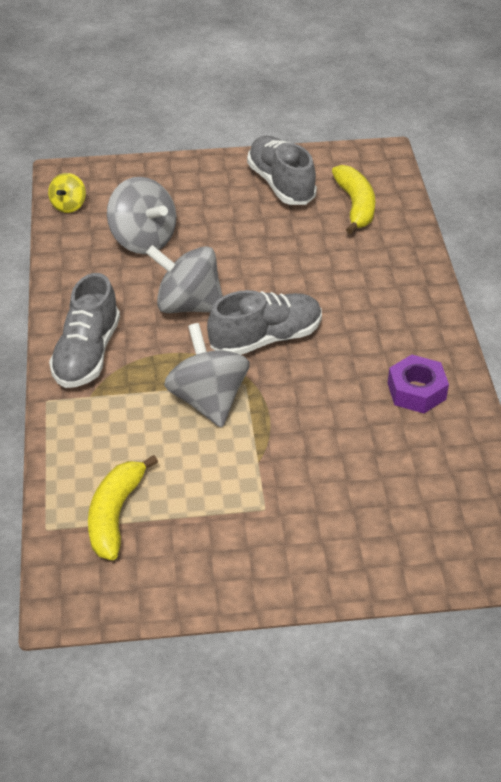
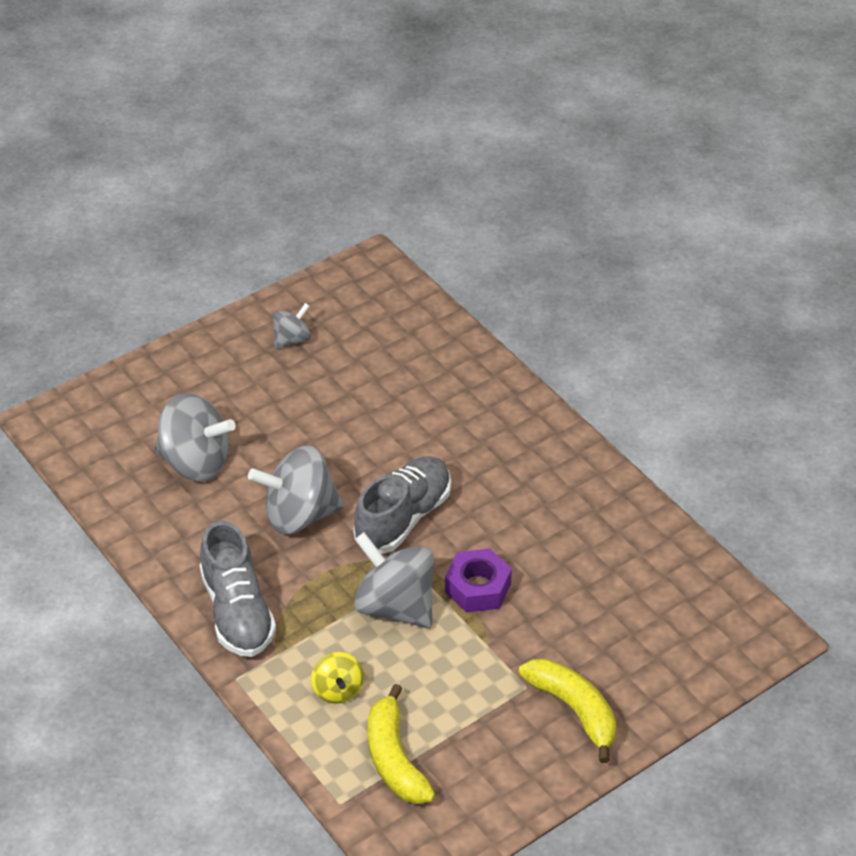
camera: 30 degrees left, 0 degrees up
yellow spinning top [48,173,86,213] -> yellow spinning top moved to [311,652,364,704]
grey shoe [247,135,317,205] -> grey spinning top [273,303,311,349]
yellow banana [332,165,375,234] -> yellow banana moved to [519,659,616,763]
purple nut [388,354,449,413] -> purple nut moved to [445,549,512,612]

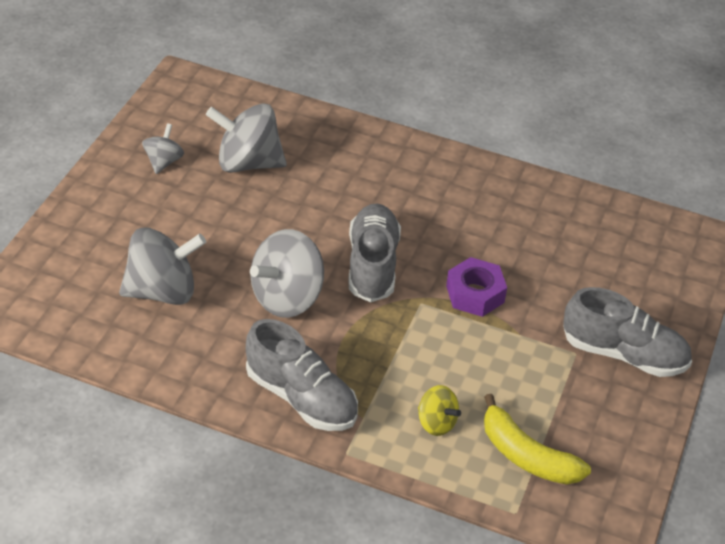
camera: 35 degrees left, 0 degrees up
grey spinning top [354,532,434,628] -> grey spinning top moved to [206,103,287,173]
yellow banana [519,659,616,763] -> grey shoe [563,287,692,377]

